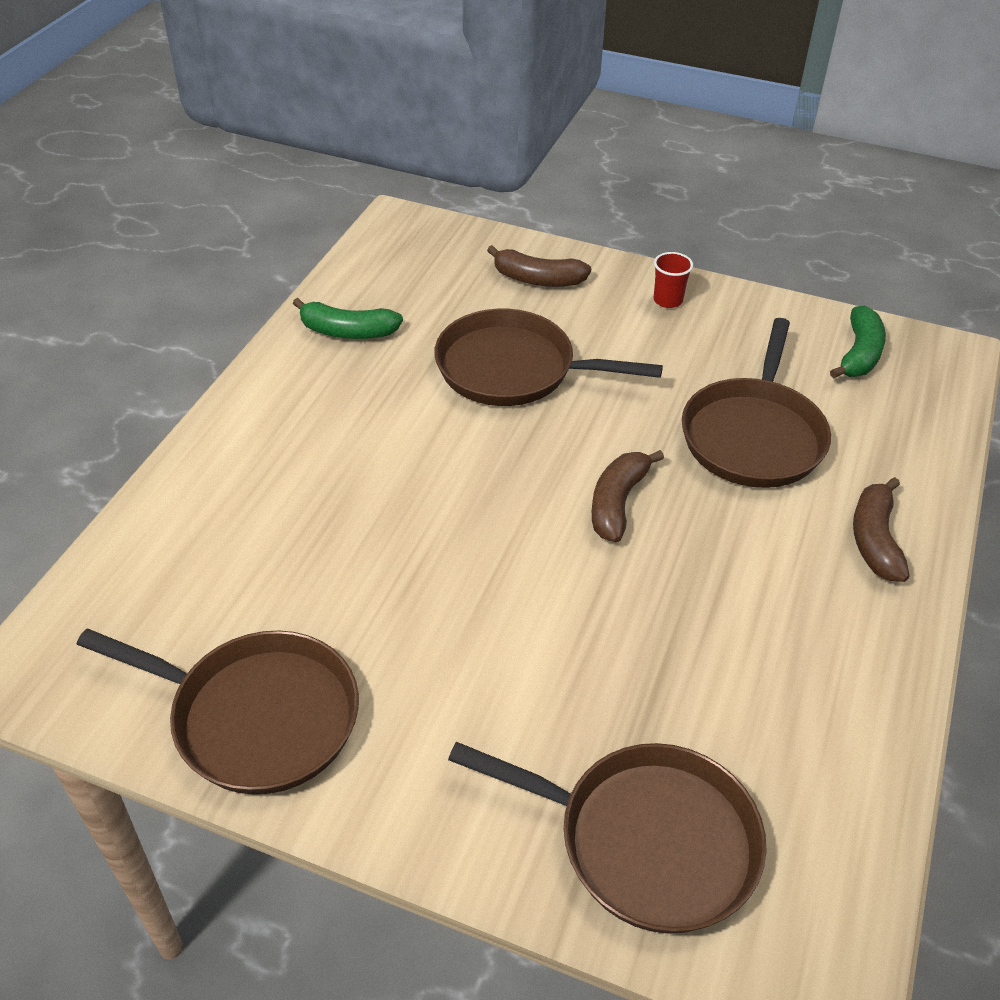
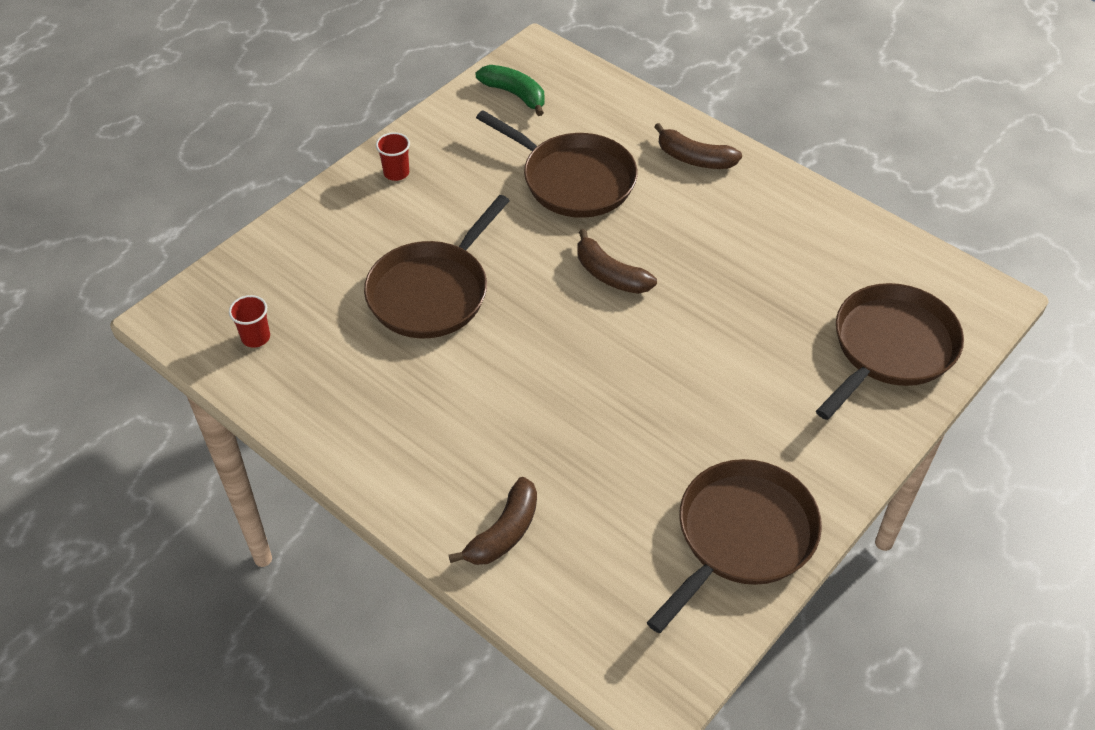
camera: 70 degrees left, 5 degrees up
green banana [293,298,403,339] -> none
brown banana [487,245,591,287] -> brown banana moved to [449,477,537,565]
none -> red cup [229,295,270,348]

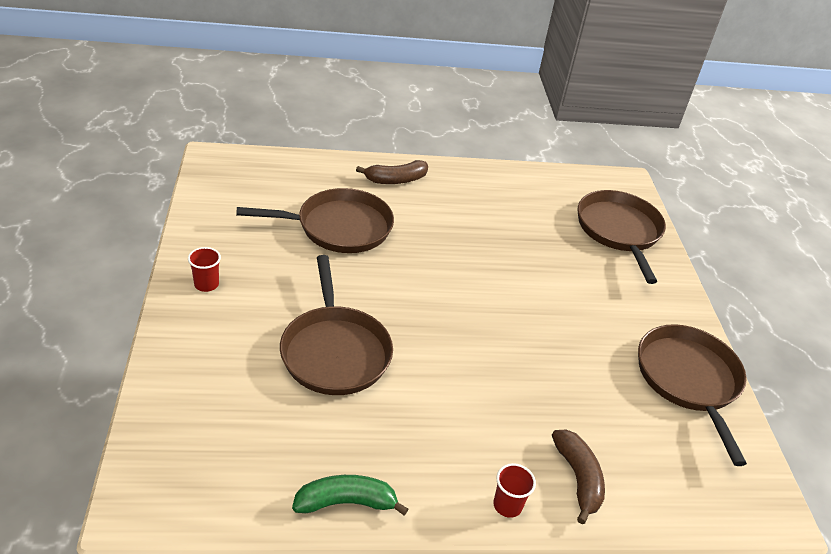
camera: 50 degrees left, 10 degrees down
red cup [229,295,270,348] -> red cup moved to [493,463,536,518]
green banana [476,65,545,116] -> green banana moved to [292,475,408,515]
brown banana [577,229,657,294] -> none

